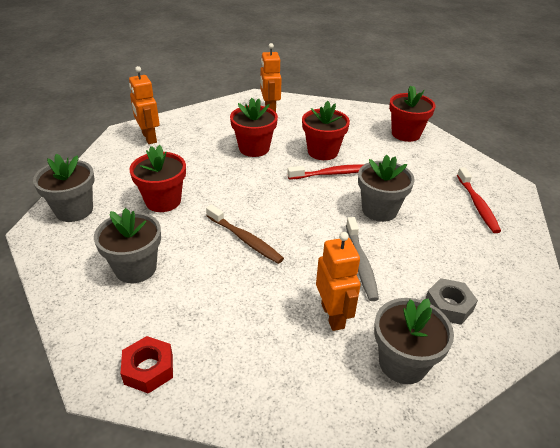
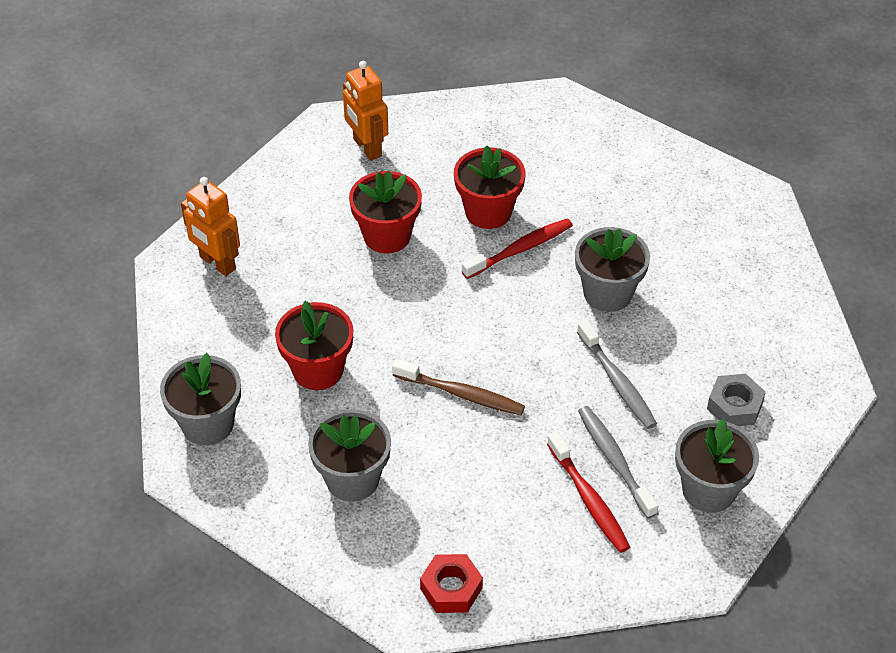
camera: 20 degrees left, 10 degrees up
orange robot [316,232,361,331] -> grey toothbrush [578,406,658,519]
red flower pot [389,85,436,142] -> none
red toothbrush [457,168,501,233] -> red toothbrush moved to [547,432,630,553]

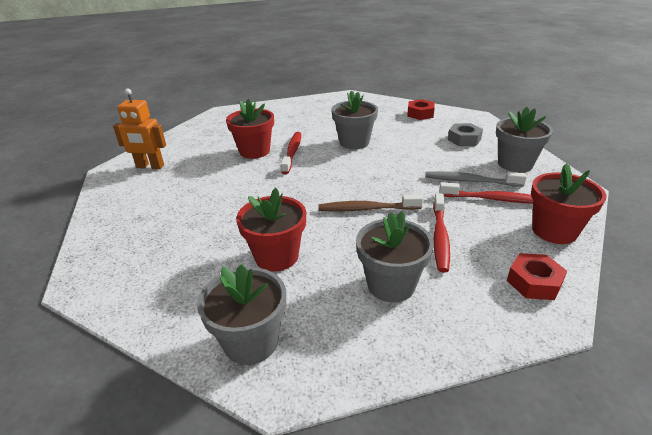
camera: 50 degrees left, 15 degrees down
orange robot [181,177,240,276] -> none
red flower pot [349,171,422,253] -> red flower pot moved to [531,163,606,244]
brown toothbrush [392,359,525,415] -> brown toothbrush turned 150 degrees counterclockwise [318,195,423,212]
grey toothbrush [577,320,657,429] -> none
none -> red nut [407,99,435,120]
none -> red toothbrush [433,193,450,273]

